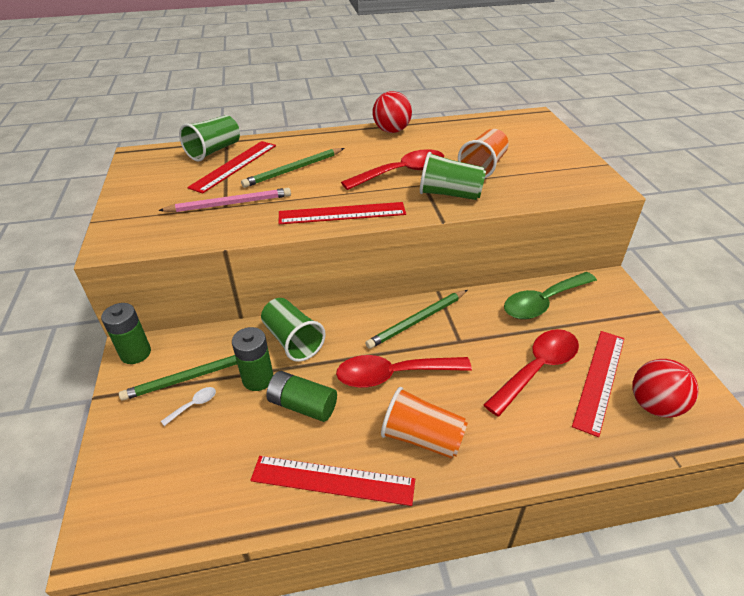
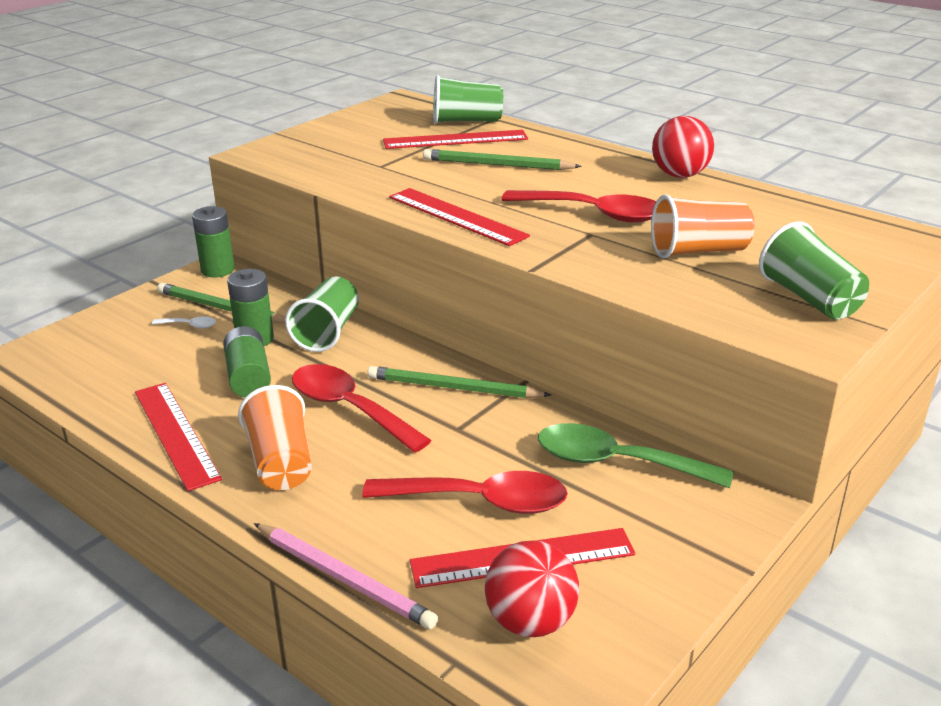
camera: 50 degrees right, 10 degrees down
pink pencil [158,188,291,212] -> pink pencil moved to [254,523,438,629]
green cup [420,152,486,200] -> green cup moved to [759,221,869,320]

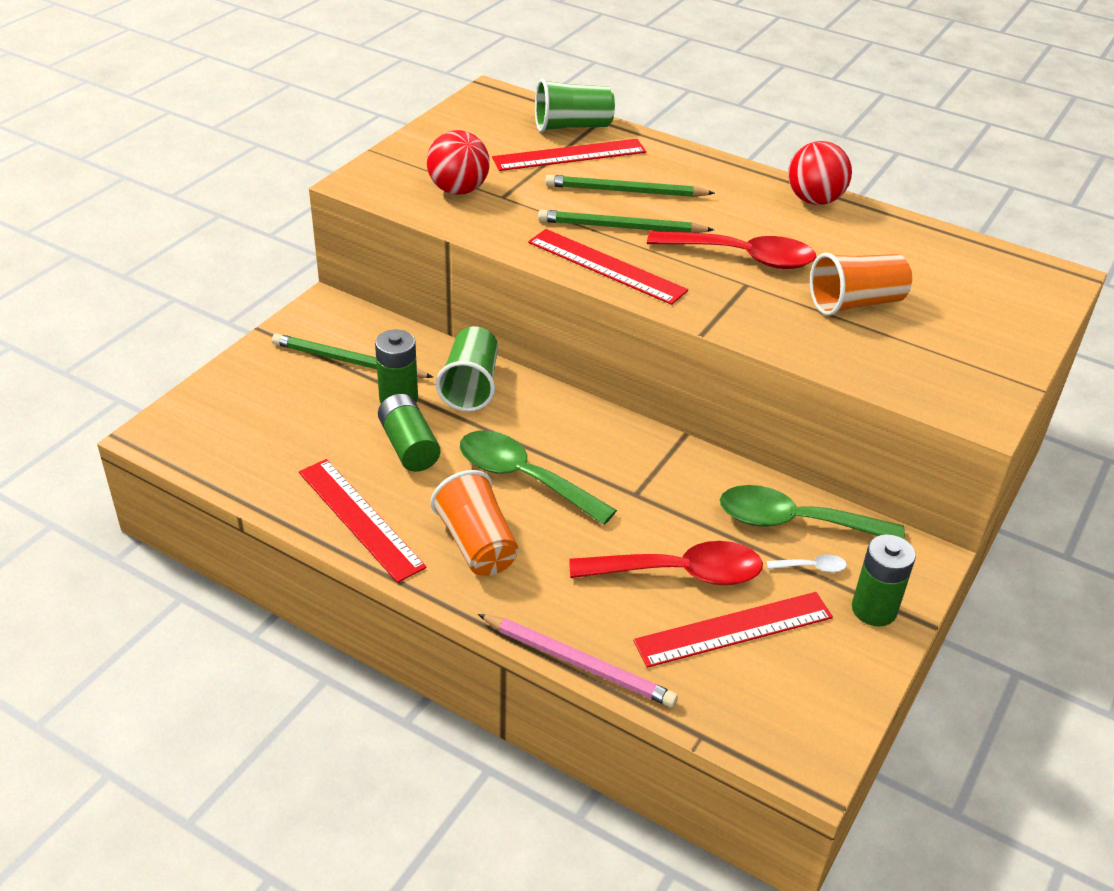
camera: 10 degrees left, 10 degrees up
white spoon [152,317,216,328] -> white spoon moved to [767,554,847,573]
green battery [192,206,235,277] -> green battery moved to [852,534,916,626]
red spoon [292,364,432,453] -> green spoon [460,431,617,525]
green pencil [368,366,551,398] -> green pencil moved to [538,210,714,233]
red ball [485,540,579,637] -> red ball moved to [427,130,490,195]
green cup [759,221,869,320] -> none

